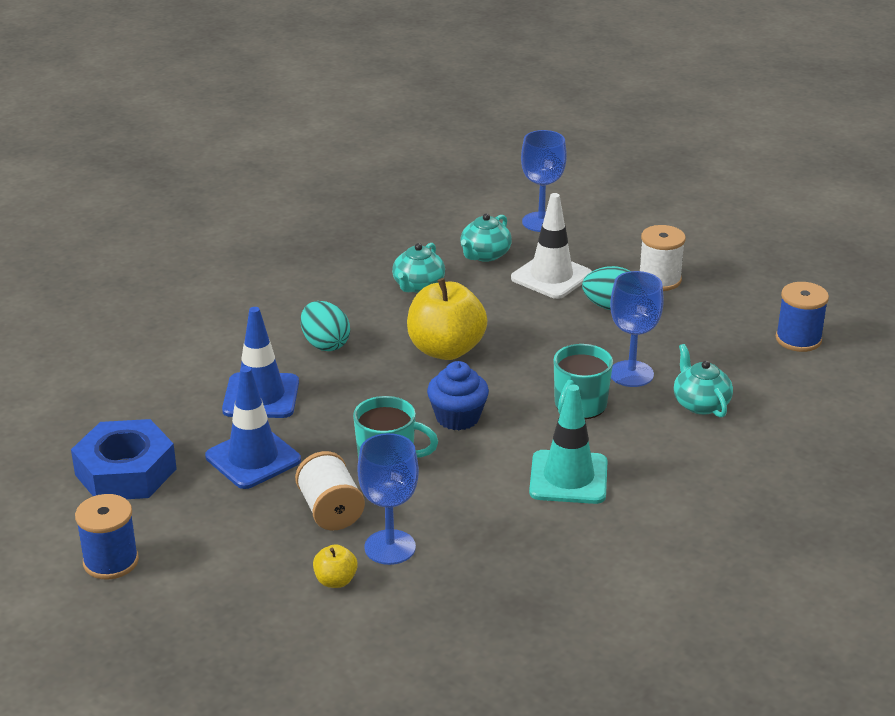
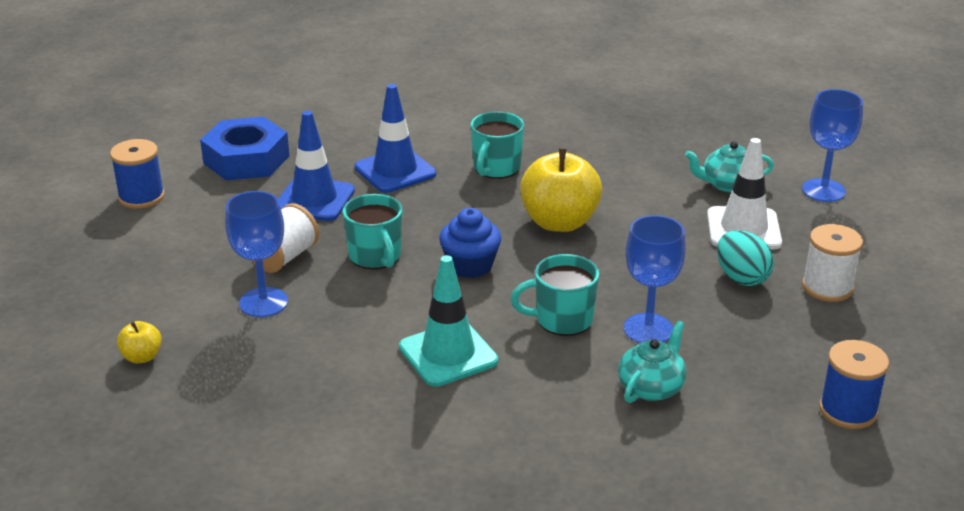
camera: 55 degrees right, 0 degrees up
turquoise egg [301,301,350,351] -> turquoise mug [470,111,524,179]
yellow apple [313,544,358,588] -> yellow apple moved to [117,321,162,363]
turquoise teapot [392,243,445,293] -> none

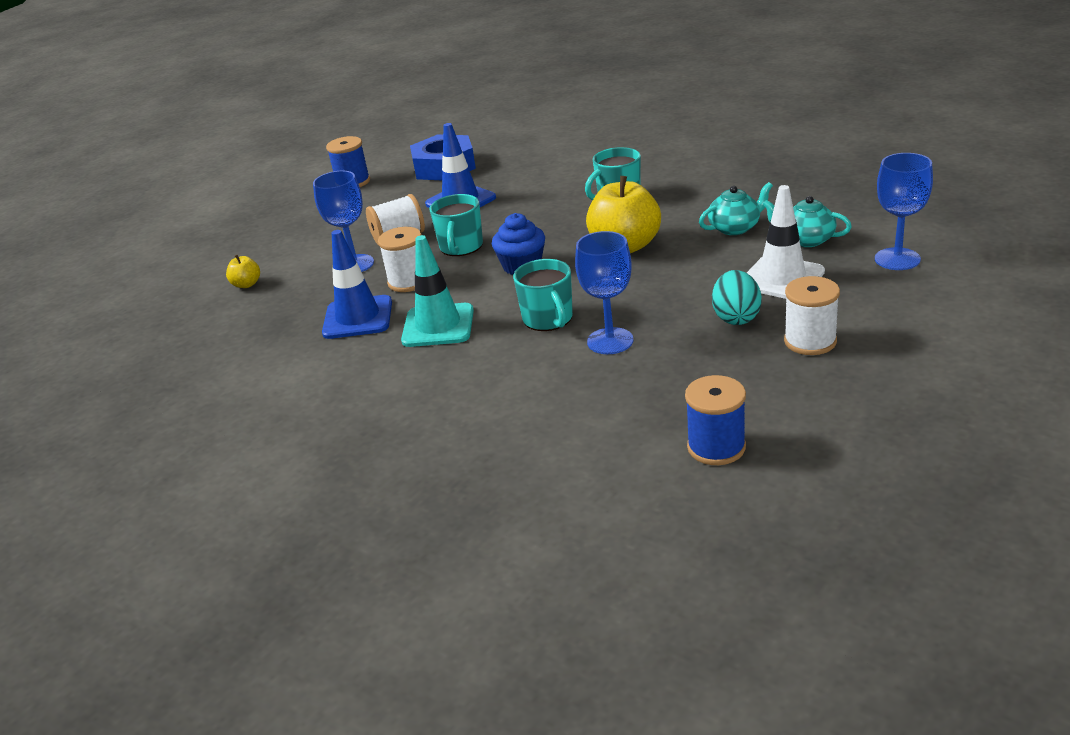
camera: 35 degrees right, 0 degrees up
blue traffic cone [355,84,436,193] -> blue traffic cone moved to [322,230,392,339]
turquoise mug [511,254,599,336] -> turquoise mug turned 135 degrees counterclockwise [513,259,573,331]
turquoise teapot [618,321,687,403] -> turquoise teapot moved to [699,182,773,235]
none -> white spool [378,227,422,292]

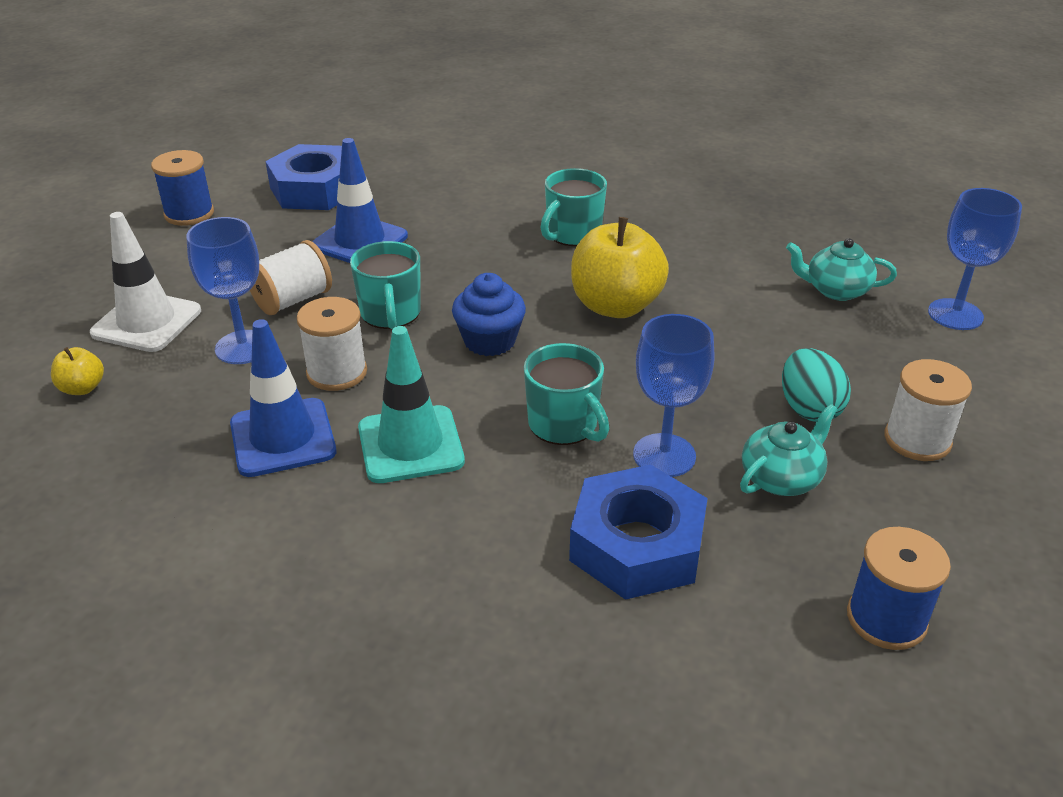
camera: 20 degrees left, 5 degrees up
turquoise teapot [699,182,773,235] -> turquoise teapot moved to [740,404,837,496]
white traffic cone [747,185,825,299] -> white traffic cone moved to [90,212,201,352]
none -> blue nut [569,464,708,600]

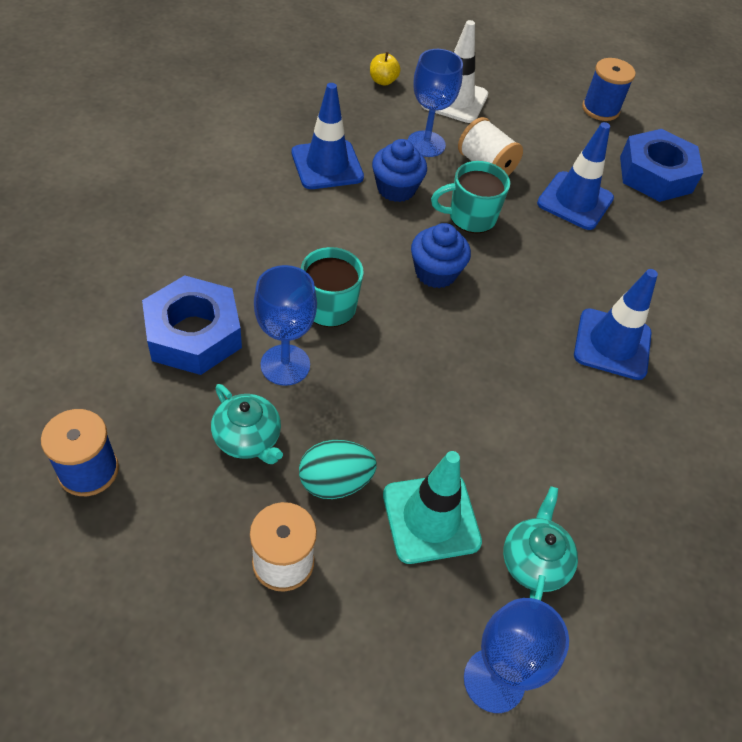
camera: 85 degrees right, 15 degrees up
white spool [296,297,367,391] -> blue cupcake [372,139,427,202]
turquoise traffic cone [358,326,465,483] -> turquoise traffic cone moved to [383,451,482,564]
turquoise mug [540,168,607,246] -> blue traffic cone [574,269,658,380]
yellow apple [571,217,669,318] -> none

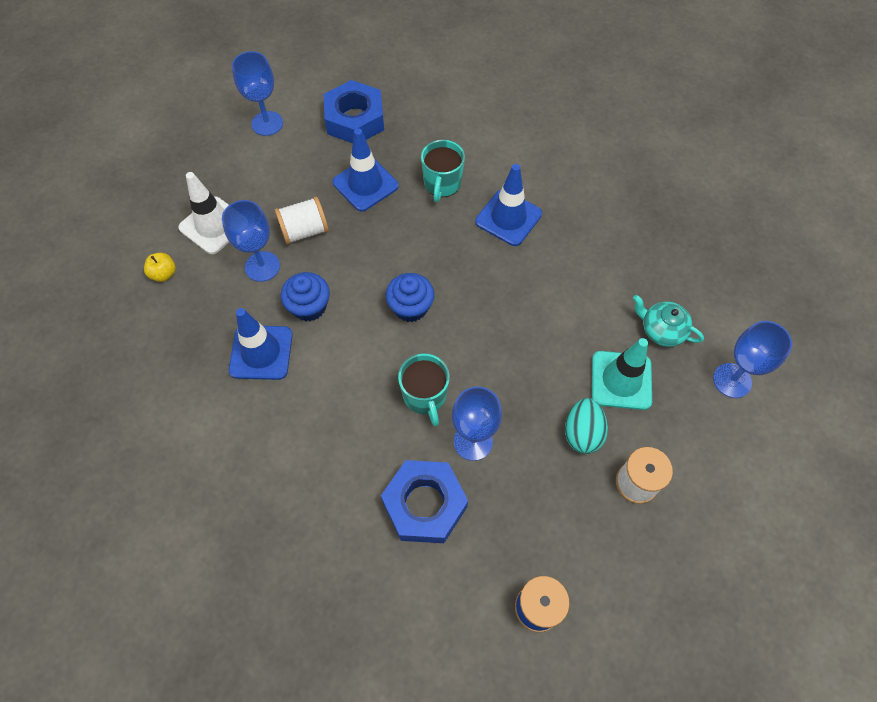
camera: 65 degrees left, 10 degrees up
turquoise teapot [211,384,283,464] -> none
turquoise mug [431,161,510,234] -> turquoise mug moved to [421,140,465,202]
blue spool [582,58,636,121] -> blue goblet [232,51,283,136]

